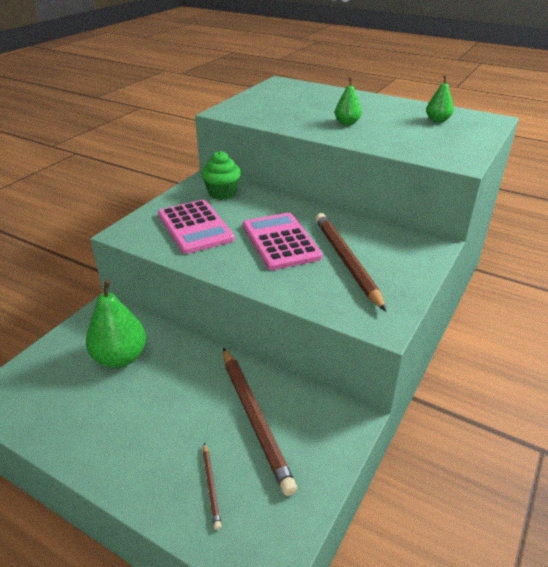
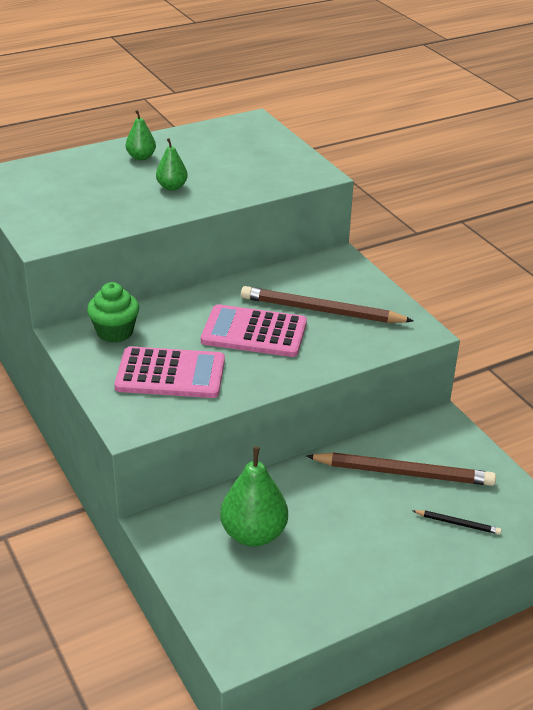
camera: 60 degrees left, 0 degrees up
brown pencil [203,442,222,530] -> black pencil [412,510,501,534]
green pear [426,75,454,123] -> green pear moved to [126,110,156,160]

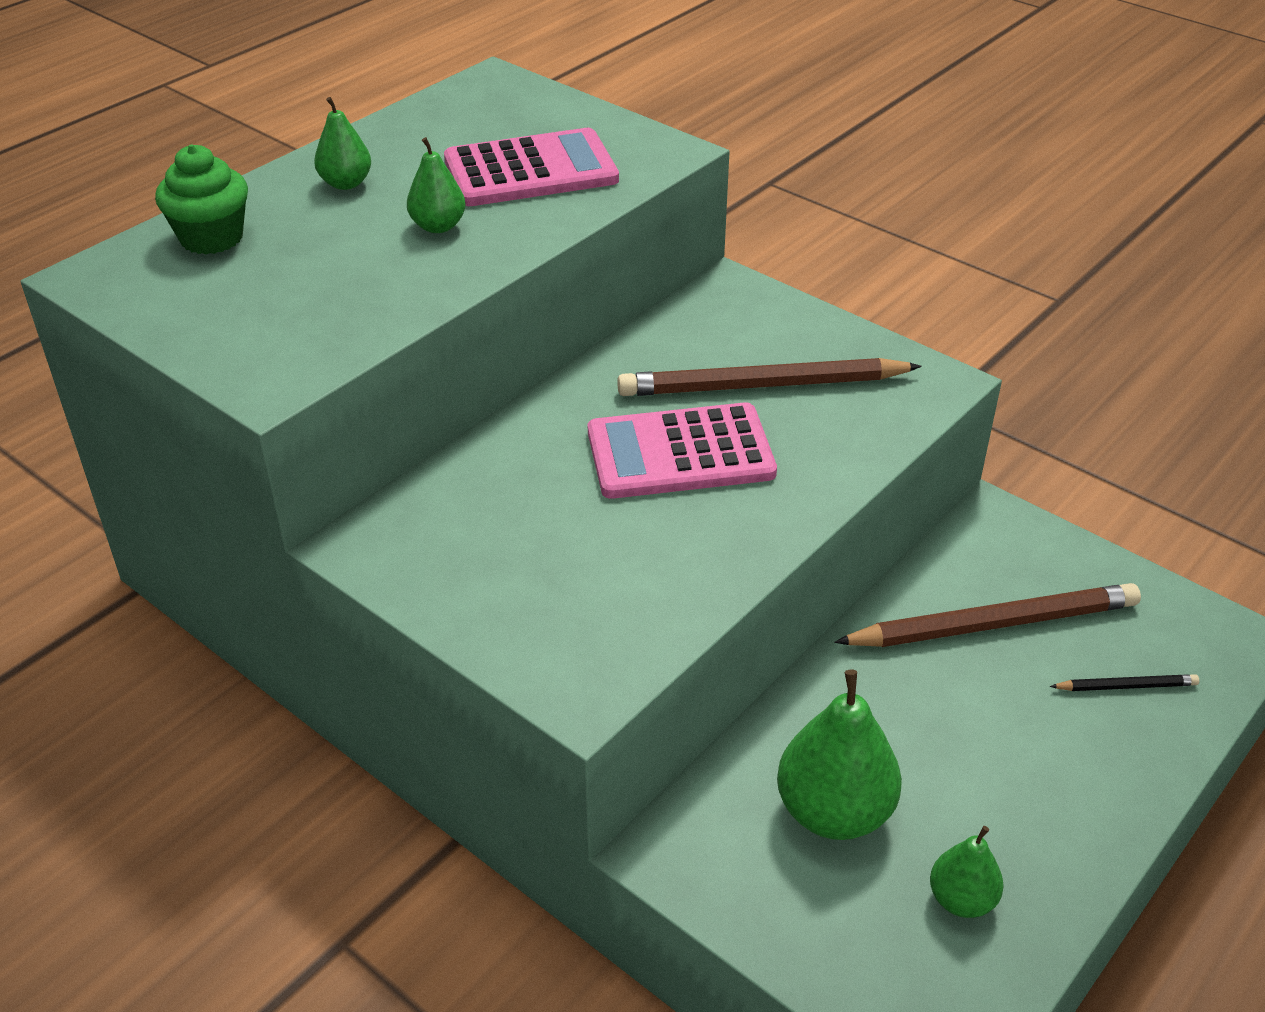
camera: 20 degrees left, 5 degrees up
green cupcake [87,282,139,343] -> green cupcake moved to [155,144,248,254]
pink calculator [114,346,225,398] -> pink calculator moved to [444,128,619,206]
none -> green pear [930,826,1004,918]

